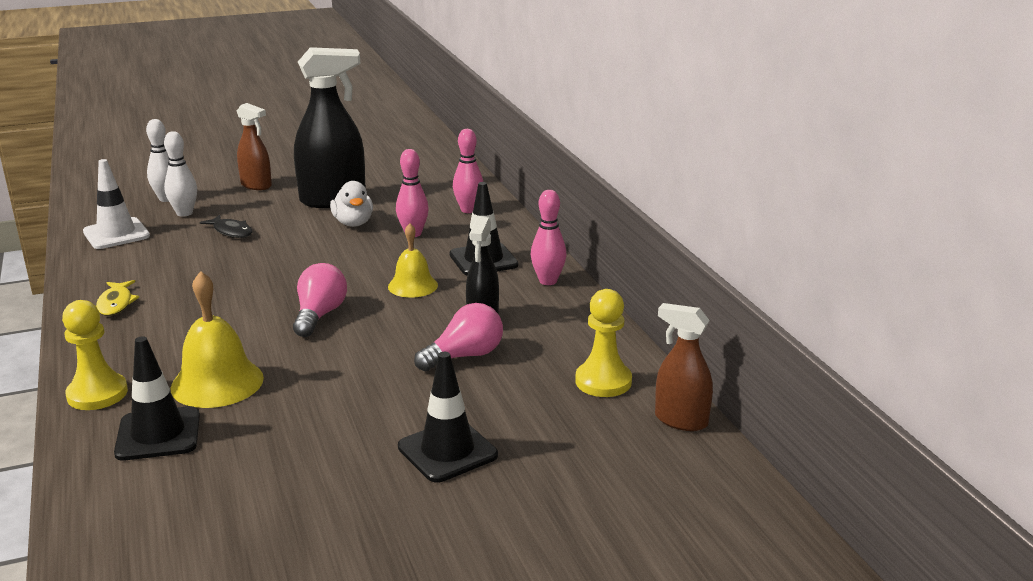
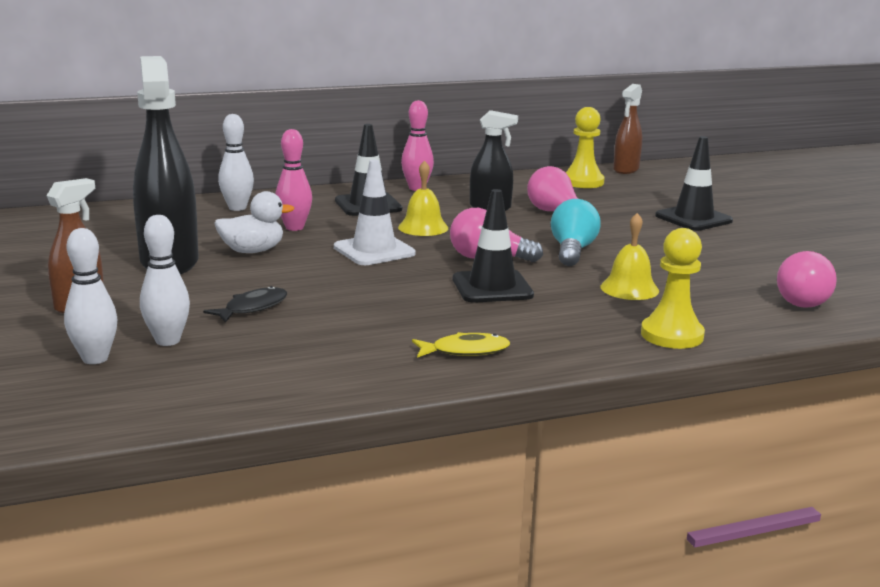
camera: 90 degrees left, 5 degrees down
white traffic cone [83,159,150,249] -> white traffic cone moved to [334,160,416,265]
black traffic cone [114,336,200,461] -> black traffic cone moved to [453,189,534,303]
yellow bell [170,271,264,408] -> yellow bell [601,213,659,300], size x0.65
pink bowling pin [453,129,483,213] -> white bowling pin [218,114,254,211]
none -> turquoise light bulb [551,199,601,266]
none -> pink light bulb [777,251,837,308]

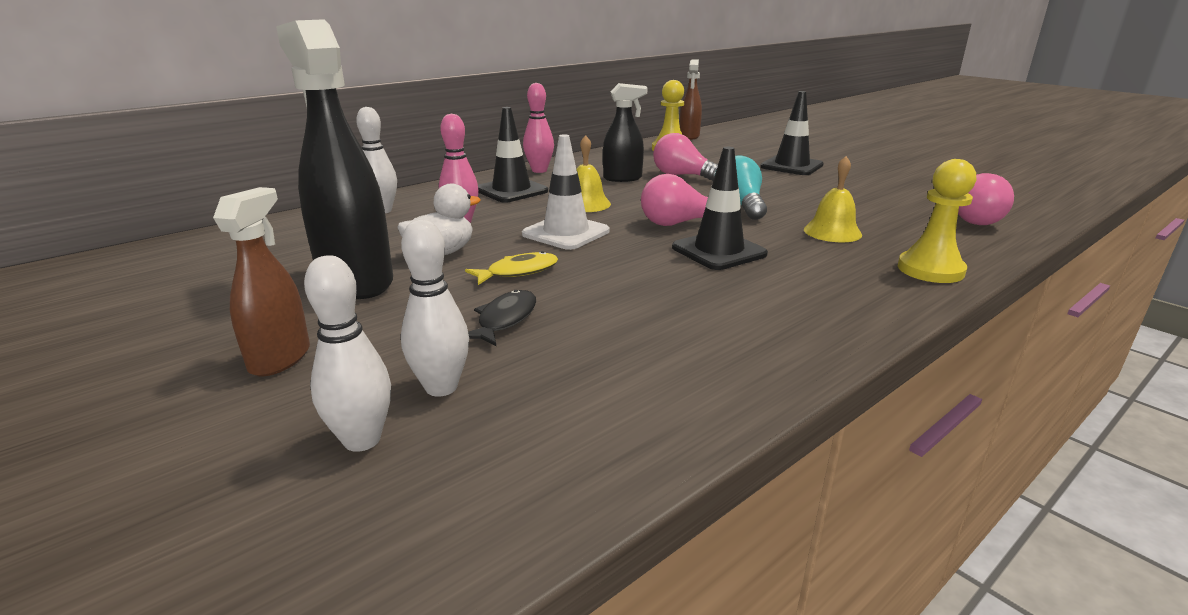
camera: 20 degrees left, 5 degrees up
yellow fish [412,332,510,358] -> yellow fish moved to [465,251,558,285]

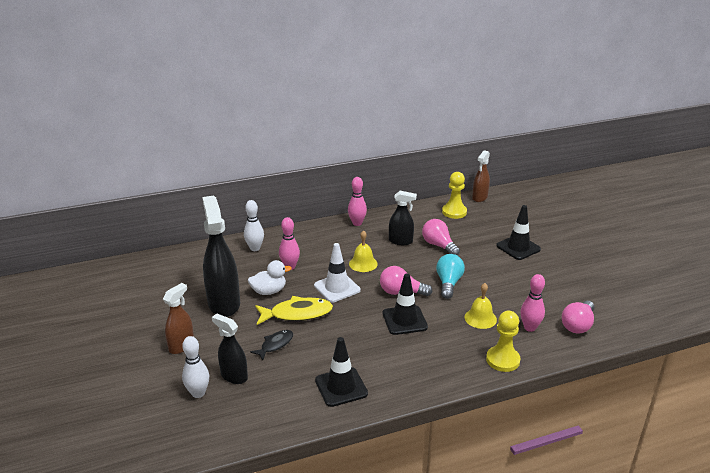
camera: 20 degrees right, 5 degrees up
white bowling pin [401,220,469,397] -> black spray bottle [212,314,248,384]
yellow fish [465,251,558,285] -> yellow fish [255,296,333,325], size x1.68
black traffic cone [478,107,548,203] -> black traffic cone moved to [315,337,368,407]
none -> pink bowling pin [520,274,545,332]

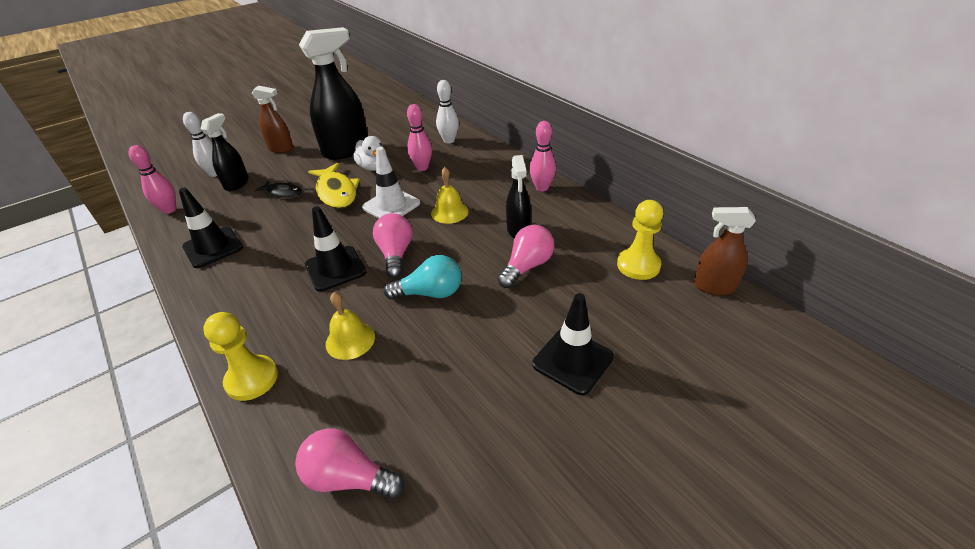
camera: 75 degrees right, 10 degrees up
pink bowling pin [520,274,545,332] -> pink bowling pin moved to [129,145,176,214]

